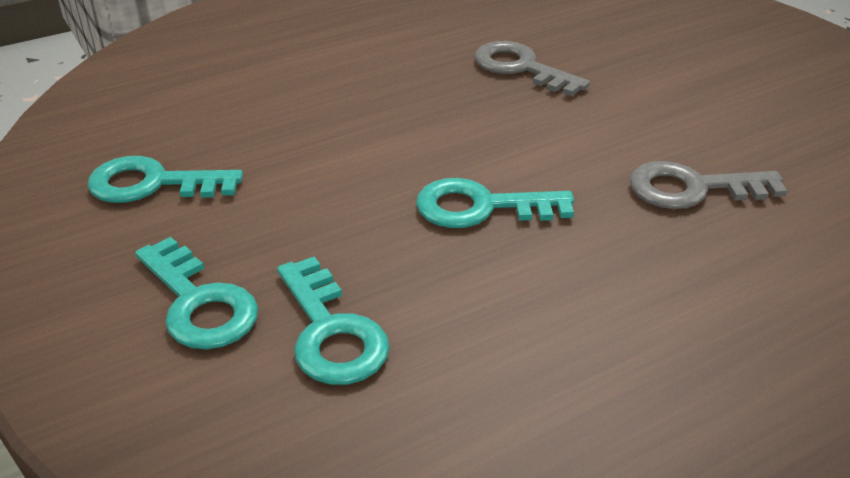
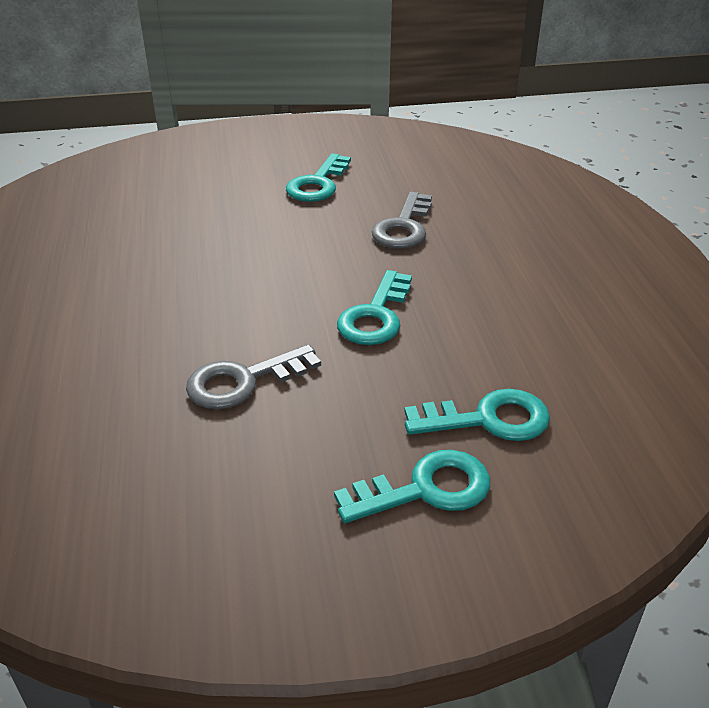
camera: 70 degrees left, 0 degrees up
turquoise key [87,156,243,203] -> turquoise key moved to [286,153,351,202]
grey key [474,41,590,96] -> grey key moved to [186,344,321,409]

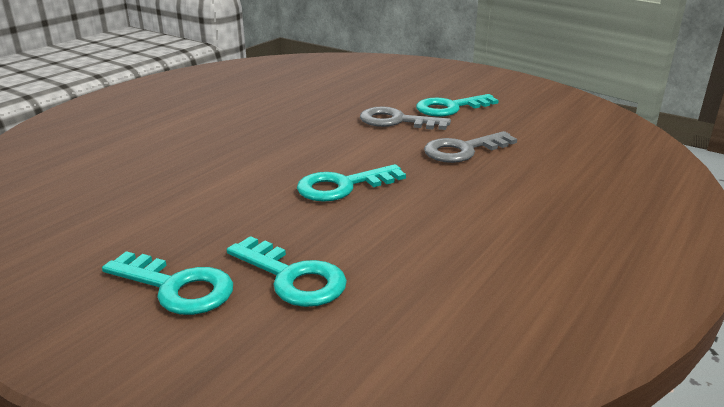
camera: 45 degrees right, 10 degrees down
grey key [186,344,321,409] -> grey key moved to [360,106,451,130]

